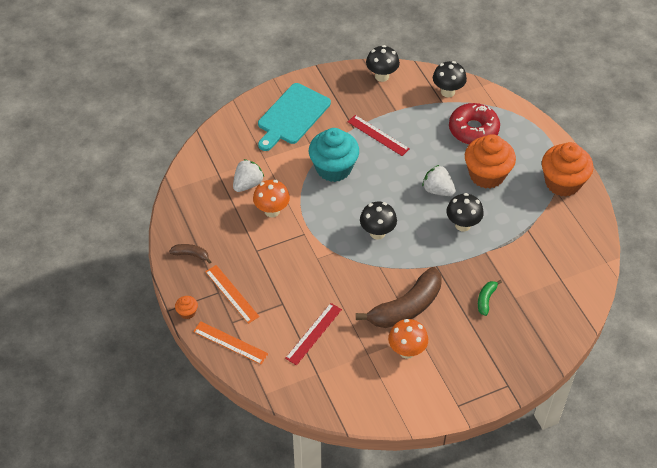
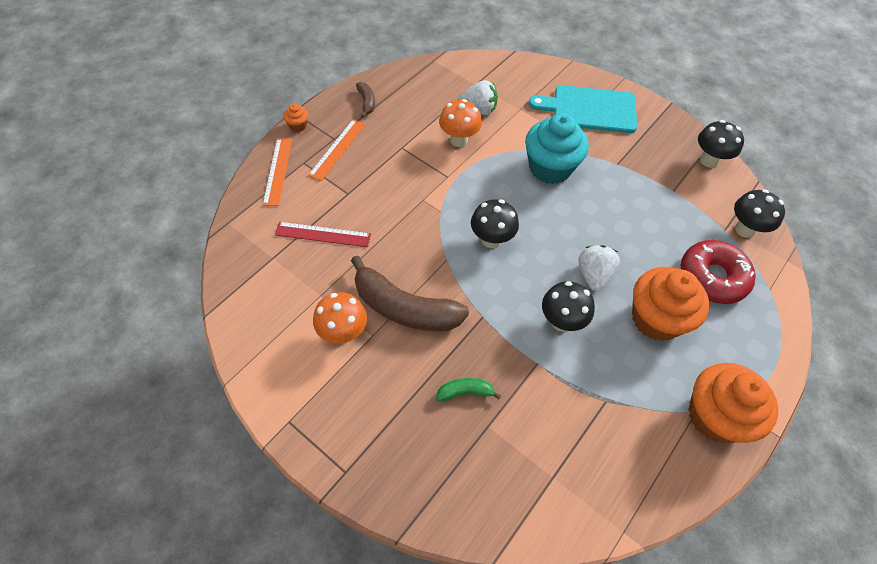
camera: 60 degrees right, 5 degrees up
red ruler [348,115,410,156] -> none

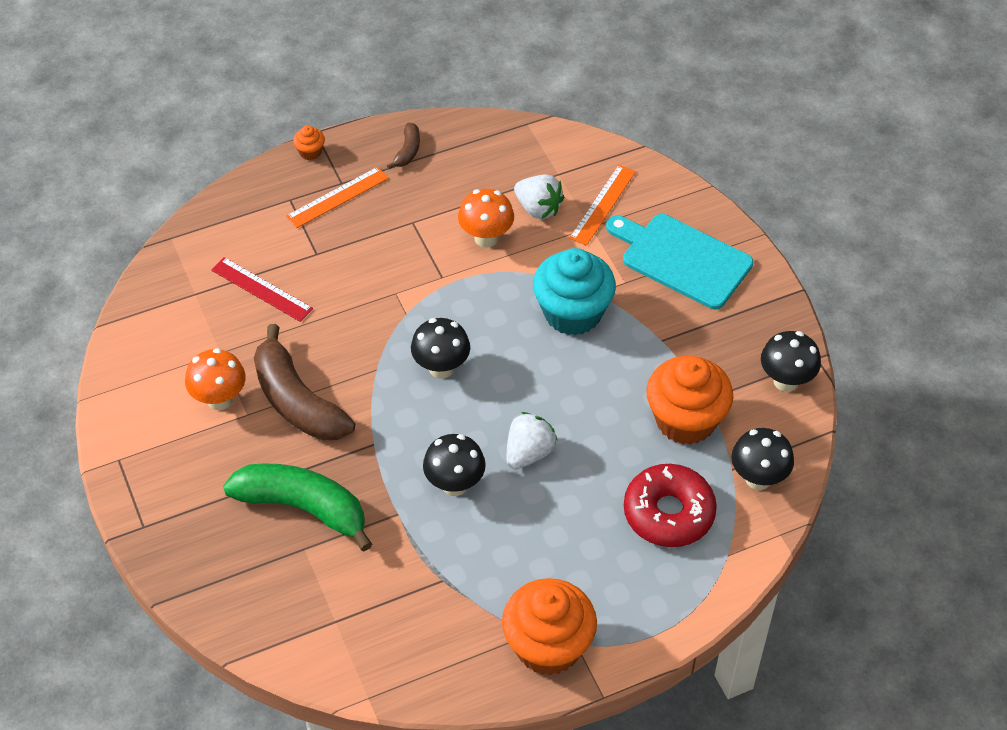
camera: 30 degrees right, 5 degrees down
orange ruler [263,138,292,206] -> orange ruler moved to [569,165,636,246]
green banana [436,378,501,402] -> green banana [223,463,372,551], size x2.22
orange cupcake [632,267,709,341] -> orange cupcake moved to [646,356,733,445]

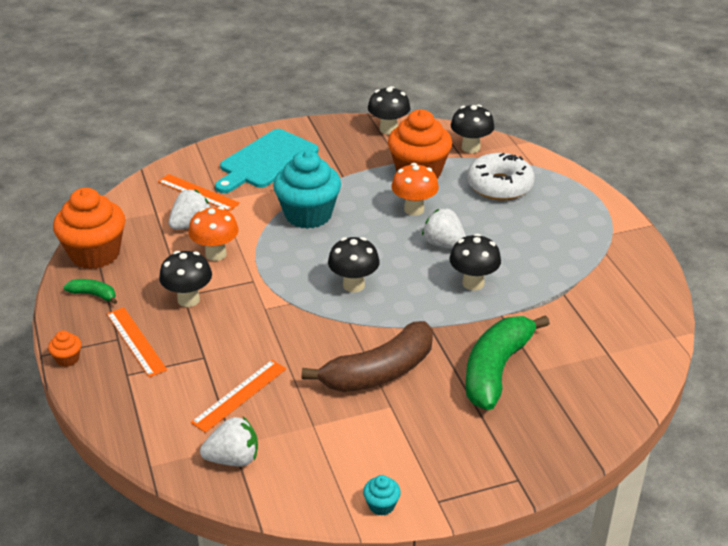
camera: 85 degrees left, 15 degrees down
orange mushroom [185,348,246,410] -> orange mushroom moved to [391,163,439,216]
red ruler [211,257,313,322] -> orange ruler [191,360,286,433]
brown banana [387,123,420,169] -> green banana [64,279,117,304]
orange cupcake [502,578,597,675] -> orange cupcake moved to [53,188,125,269]
red donut [624,464,717,547] -> white donut [467,153,535,200]
none -> black mushroom [159,251,212,307]
none -> white strawberry [200,417,258,467]
none -> turquoise cupcake [363,475,401,516]

